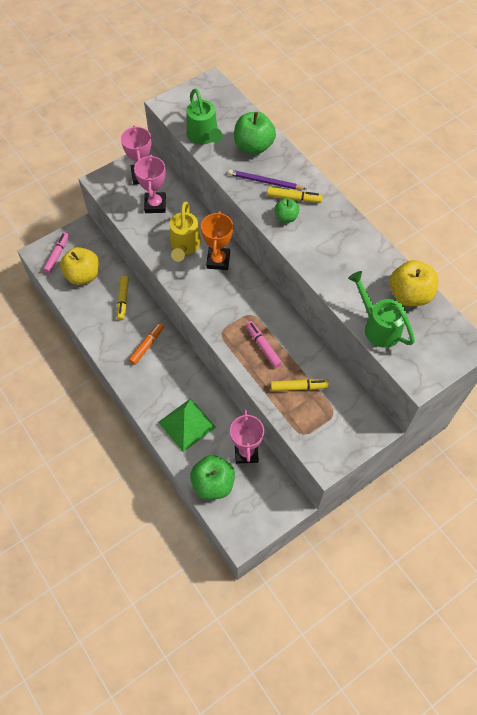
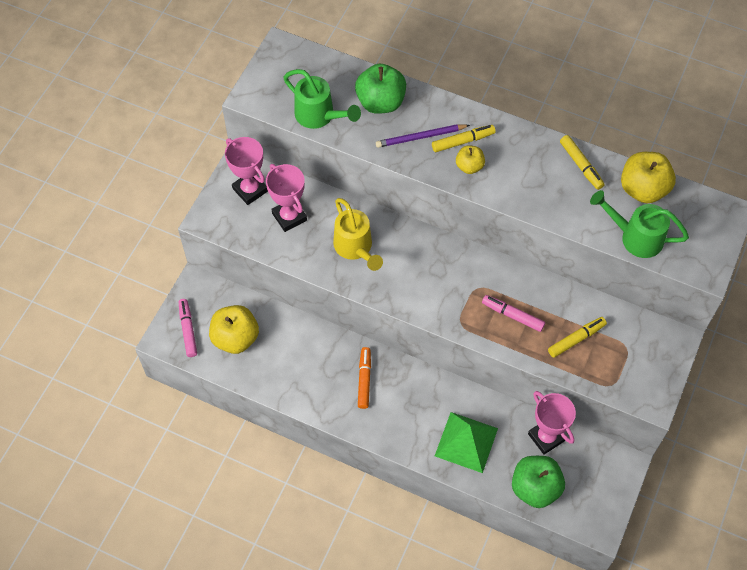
camera: 30 degrees left, 0 degrees up
yellow marker [117,275,129,321] -> yellow marker moved to [560,135,605,190]
orange trophy [201,211,233,270] -> none
green apple [274,198,299,223] -> yellow apple [456,145,485,174]

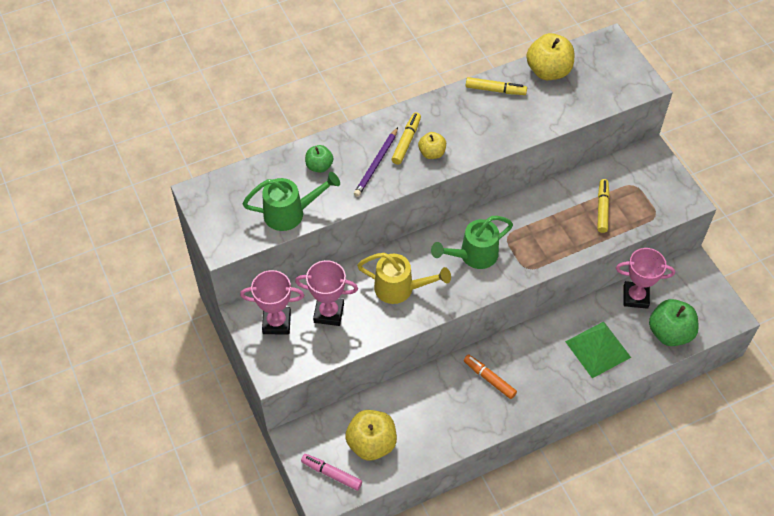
camera: 50 degrees left, 5 degrees down
green apple [355,64,406,114] -> green apple [305,145,334,173], size x0.56
pink marker [482,295,545,332] -> none
green watering can [590,190,689,258] -> green watering can moved to [431,216,513,269]

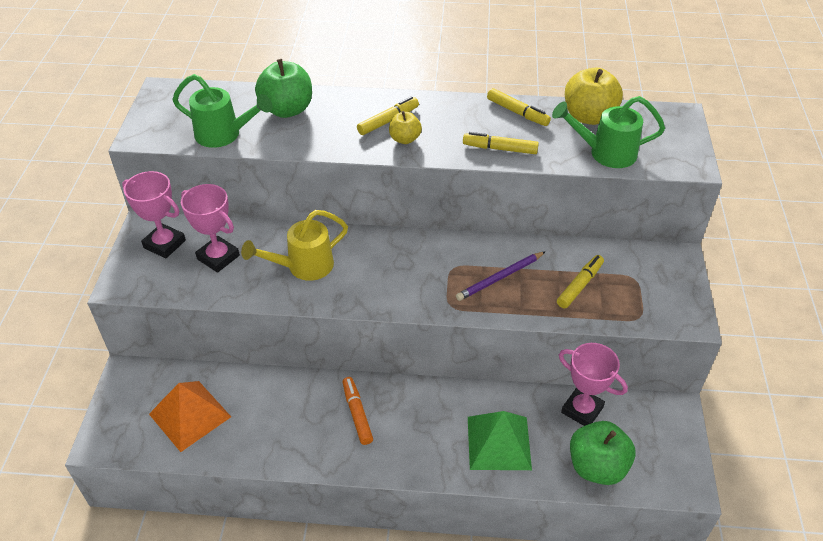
camera: 30 degrees right, 10 degrees down
pink marker [301,454,362,491] -> none
green apple [305,145,334,173] -> green apple [255,59,312,118], size x1.78
yellow apple [345,410,397,461] -> orange pyramid [149,381,231,452]
purple pencil [354,127,398,197] -> purple pencil moved to [456,251,546,301]
yellow watering can [357,253,451,304] -> yellow watering can turned 105 degrees clockwise [241,210,348,281]
green watering can [431,216,513,269] -> green watering can moved to [552,96,665,168]
none -> yellow marker [463,132,539,154]

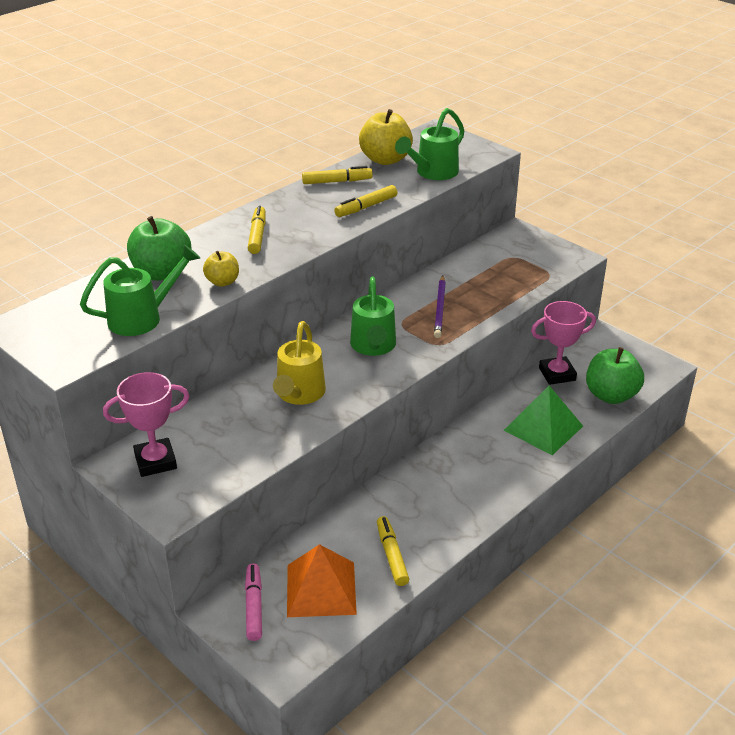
camera: 50 degrees left, 10 degrees down
pink trophy [181,184,240,273] -> none
orange marker [343,377,373,445] -> none
yellow apple [389,111,422,144] -> yellow apple moved to [203,251,239,287]
yellow marker [557,255,604,308] -> yellow marker moved to [377,516,409,586]
none -> pink marker [245,563,262,641]
none -> green watering can [350,277,396,356]

